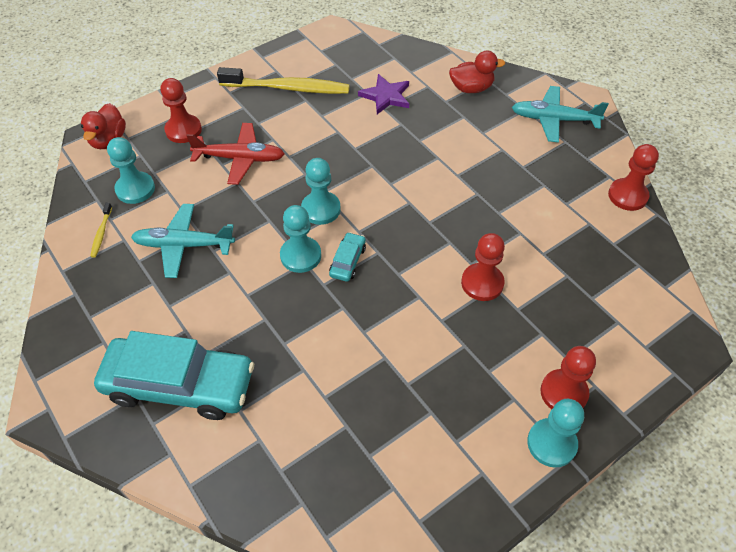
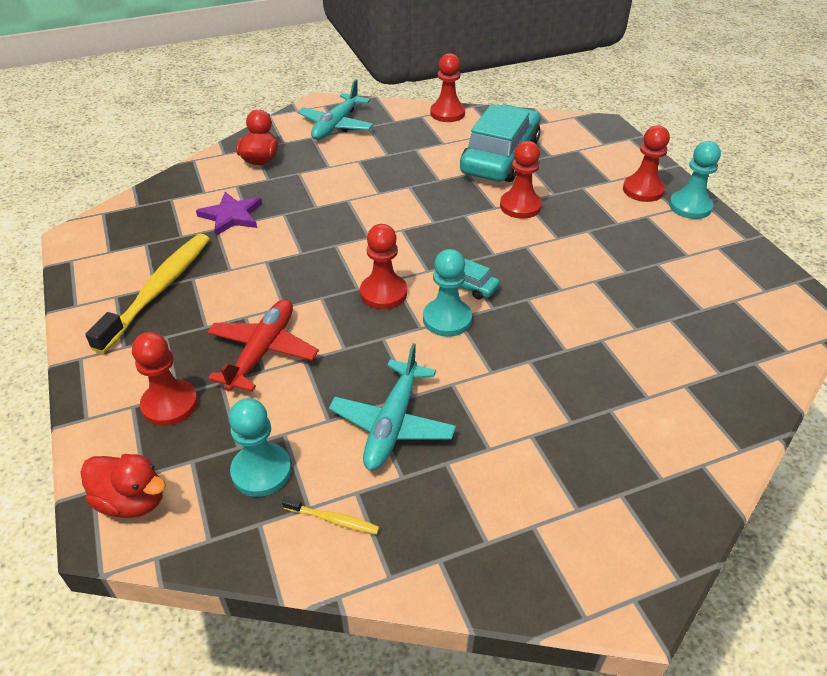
camera: 75 degrees left, 10 degrees down
turquoise car [94,331,254,420] -> turquoise car moved to [460,104,540,182]
turquoise pawn [301,158,341,225] -> red pawn [360,224,407,309]

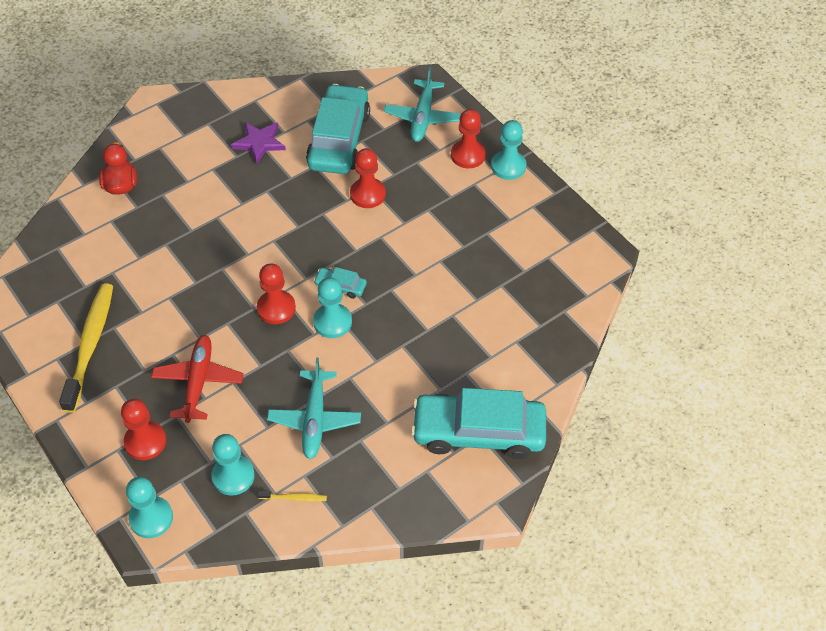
camera: 15 degrees left, 10 degrees up
red duck [81,454,166,518] -> turquoise pawn [126,477,173,538]
purple star [196,192,262,236] -> purple star moved to [231,122,286,164]
turquoise plane [297,80,374,140] -> turquoise plane moved to [384,67,462,142]
red pawn [430,53,465,122] -> none
none -> turquoise car [411,388,546,459]

